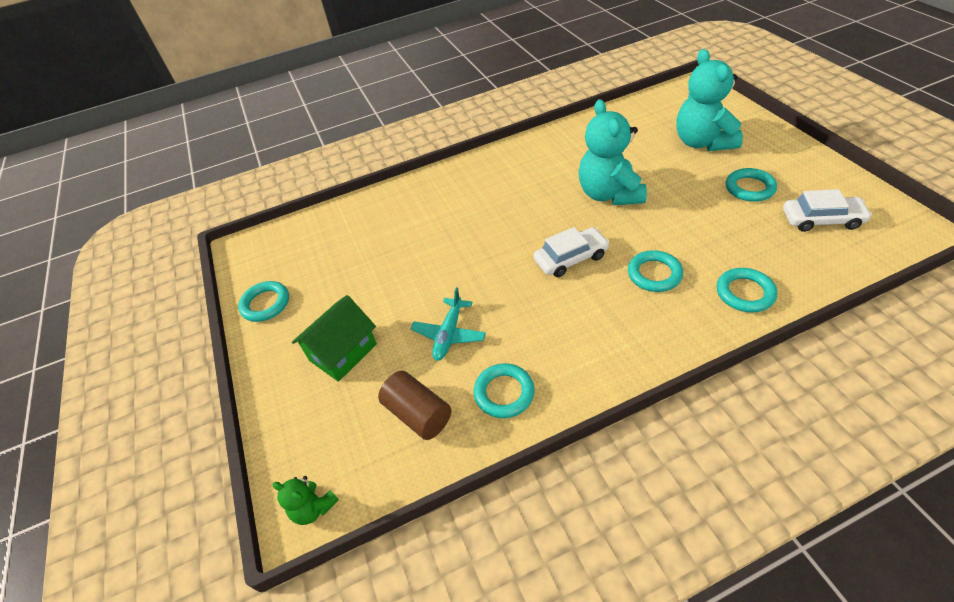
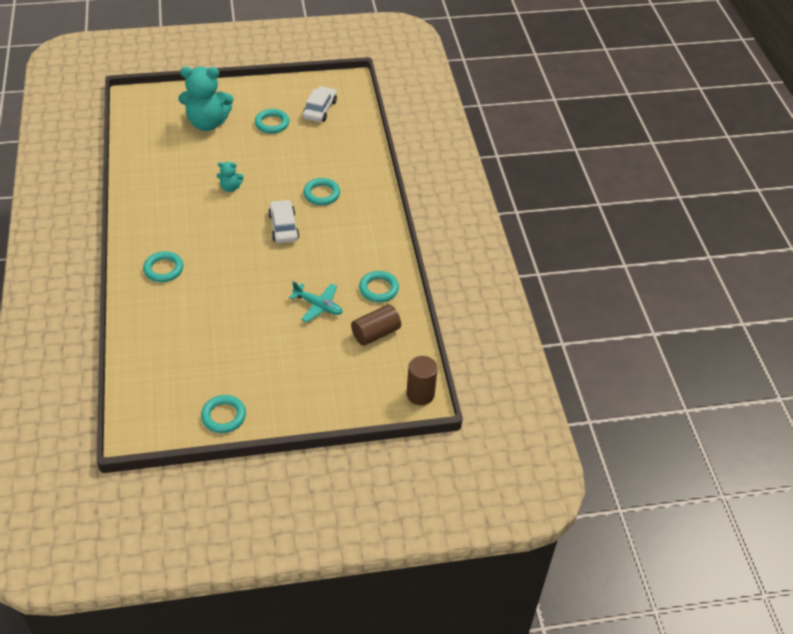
camera: 85 degrees left, 0 degrees up
green teddy bear [272,476,339,525] -> brown cylinder [407,356,438,405]
green house [292,295,377,382] -> none
turquoise teddy bear [579,99,647,205] -> turquoise teddy bear [217,162,244,192], size x0.47
turquoise ring [717,268,777,313] -> turquoise ring moved to [143,251,183,282]

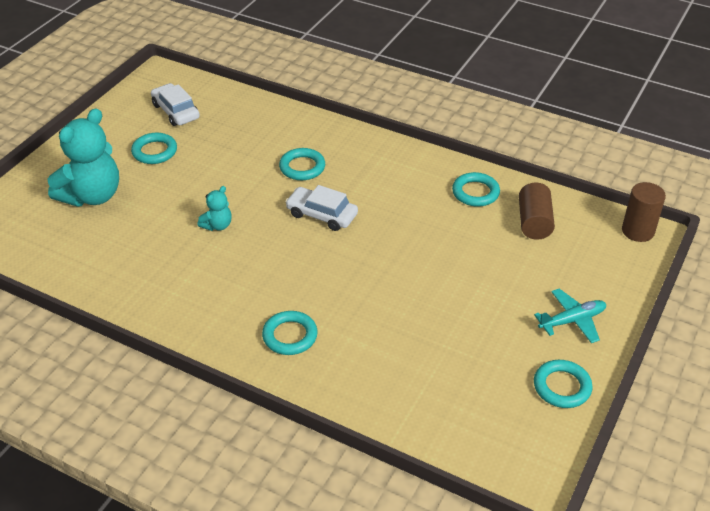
camera: 50 degrees left, 5 degrees down
turquoise plane [289,281,343,322] -> turquoise plane moved to [534,289,606,343]

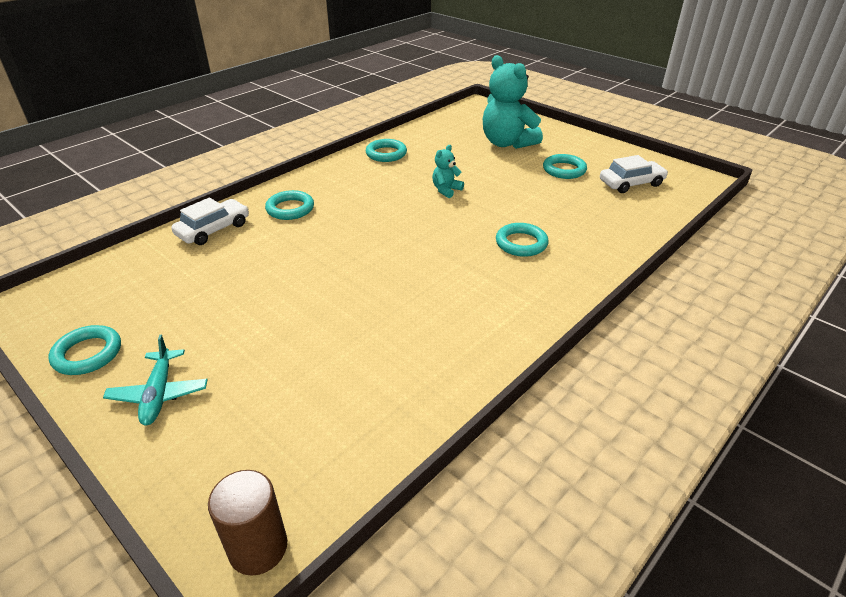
camera: 105 degrees right, 5 degrees down
turquoise teddy bear [197,186,232,231] -> turquoise teddy bear turned 75 degrees clockwise [432,145,464,198]
white car [285,185,358,231] -> white car moved to [171,198,249,245]
turquoise ring [452,172,500,207] -> turquoise ring moved to [366,139,407,162]
brown cylinder [519,183,555,240] -> none

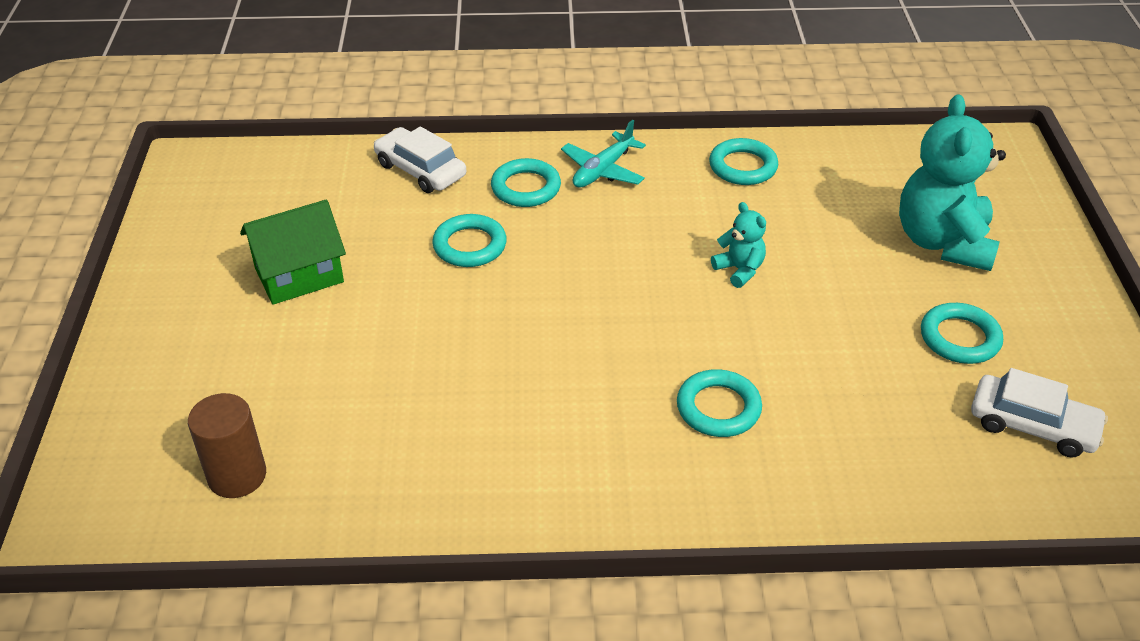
camera: 45 degrees right, 5 degrees up
turquoise ring [49,325,121,375] -> turquoise ring moved to [432,214,507,267]
turquoise plane [103,335,208,425] -> turquoise plane moved to [561,120,646,188]
white car [171,198,249,245] -> white car turned 135 degrees counterclockwise [374,126,466,193]
brown cylinder [208,470,287,576] -> brown cylinder moved to [188,393,266,498]
turquoise teddy bear [432,145,464,198] -> turquoise teddy bear turned 60 degrees clockwise [711,202,766,288]
none -> green house [240,200,346,305]

